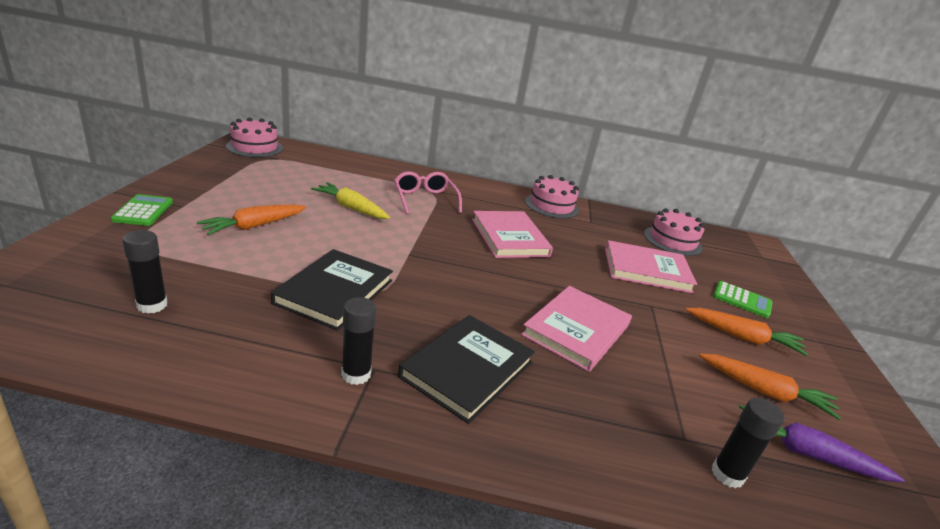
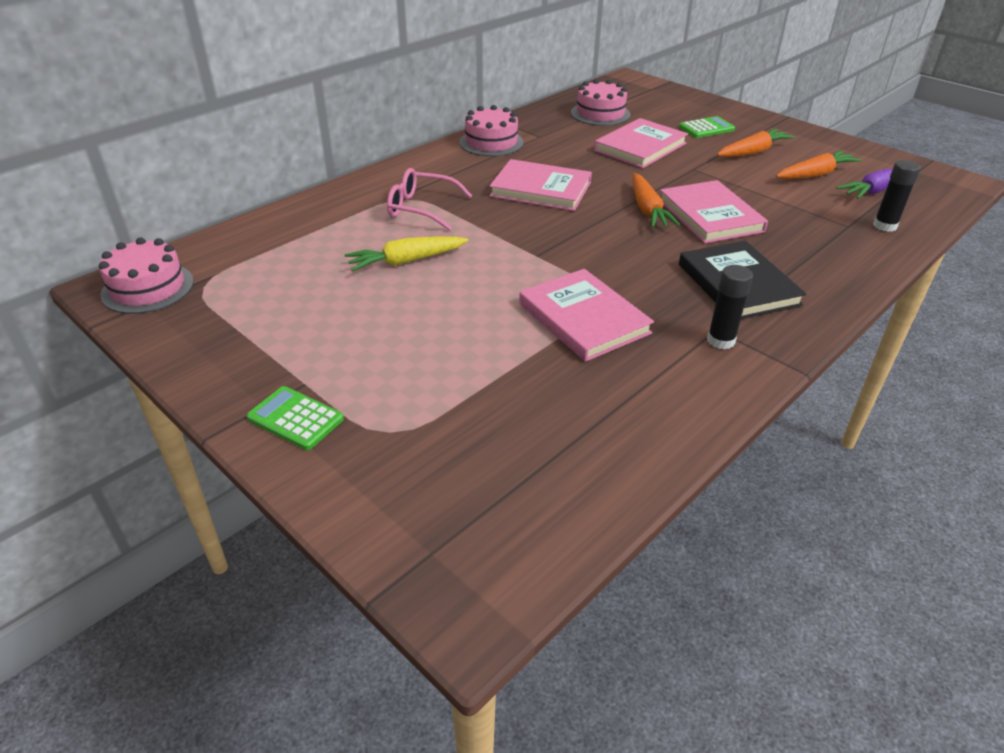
camera: 50 degrees left, 10 degrees up
black glue stick [122,230,168,314] -> none
orange carrot [197,205,306,235] -> orange carrot moved to [633,173,680,228]
black book [271,249,393,331] -> pink book [519,269,654,362]

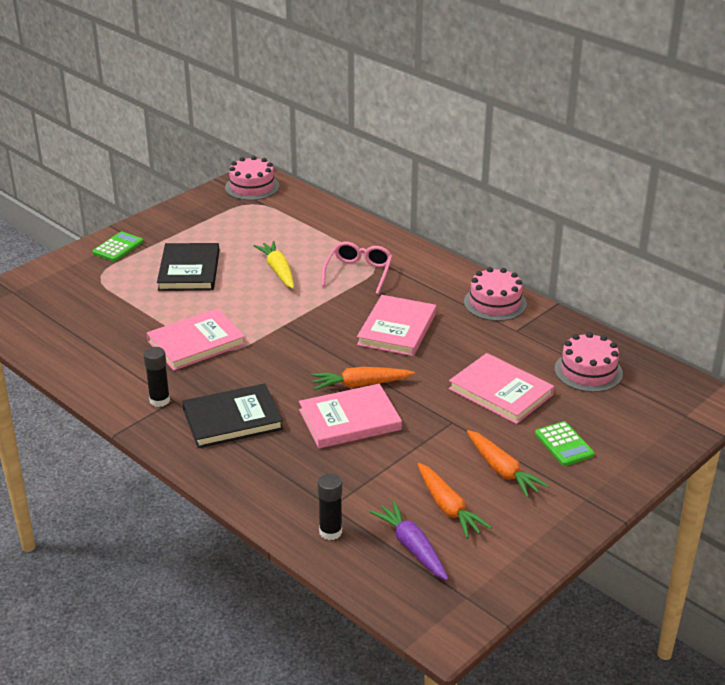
camera: 90 degrees right, 5 degrees down
none -> black book [157,243,219,291]

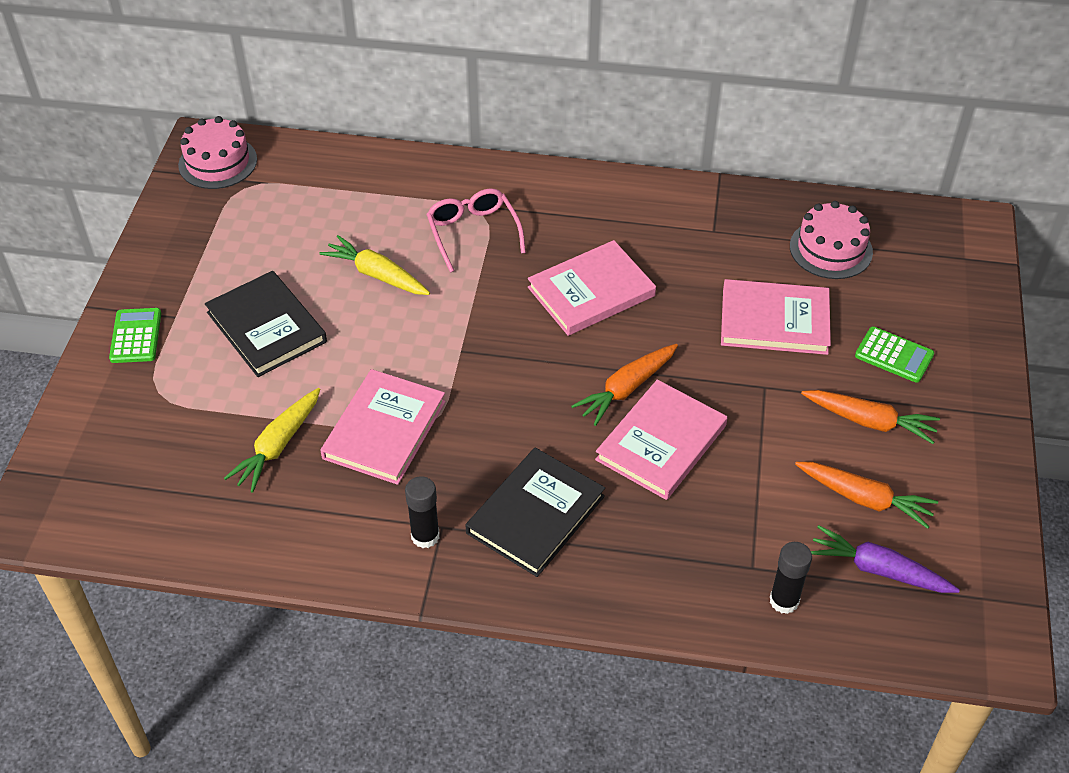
camera: 35 degrees left, 15 degrees up
pink book [357,295,436,356] -> pink book turned 75 degrees clockwise [528,240,656,336]
pink cake [464,267,527,321] -> none
none -> yellow carrot [224,388,320,493]

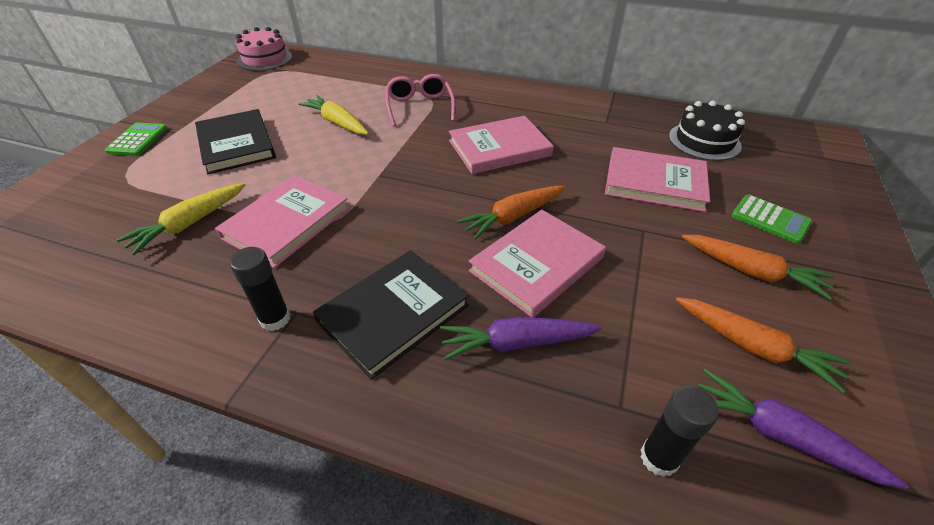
camera: 10 degrees right, 5 degrees down
pink cake [790,201,873,279] -> black cake [669,101,745,161]
none -> purple carrot [440,317,602,360]

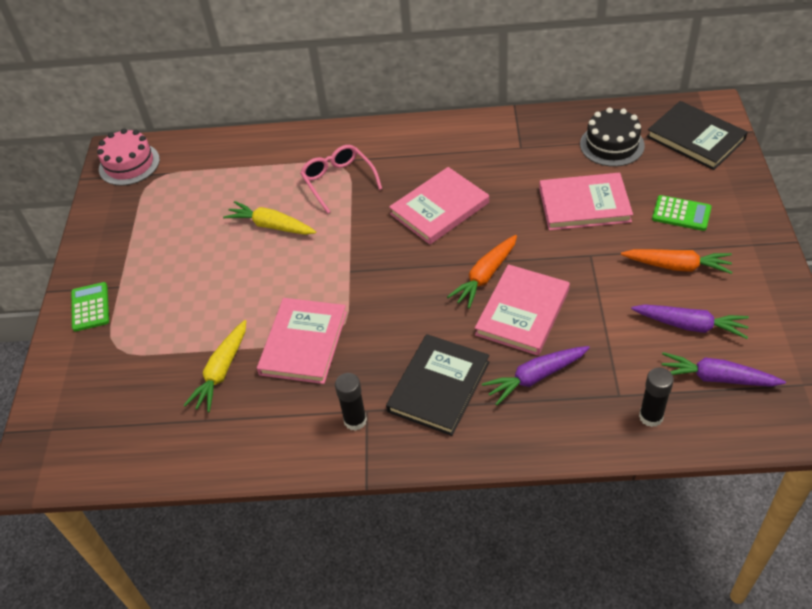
camera: 15 degrees left, 5 degrees up
black book [195,109,276,174] -> black book moved to [647,101,748,170]
orange carrot [676,297,851,393] -> purple carrot [631,304,749,339]

